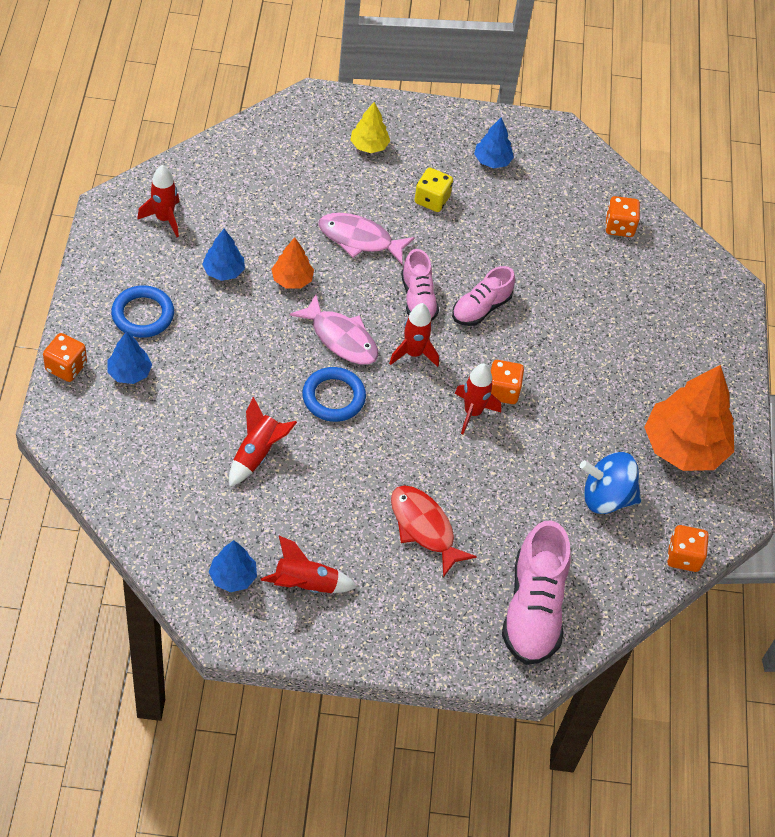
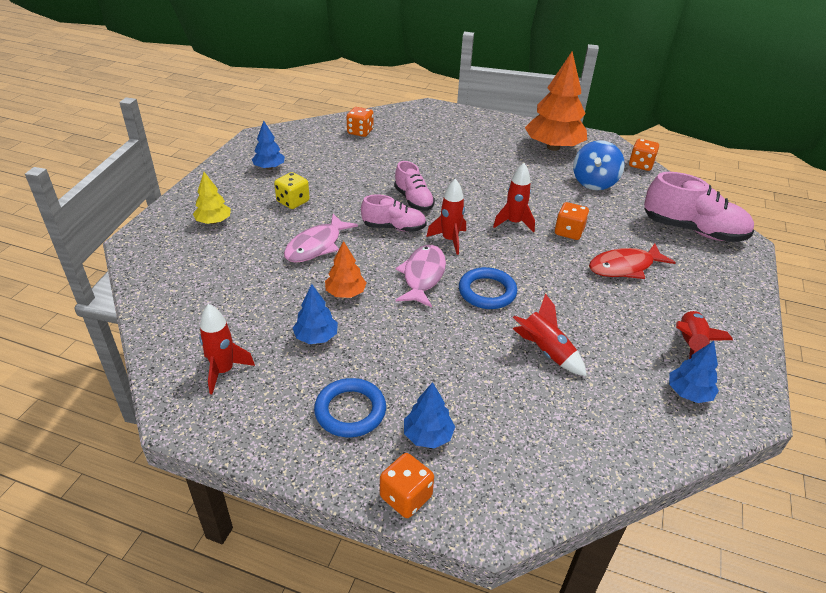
camera: 70 degrees left, 15 degrees down
pink fish [290,294,378,364] -> pink fish turned 45 degrees counterclockwise [395,245,446,307]
orange dice [491,360,524,404] -> orange dice moved to [555,202,589,240]

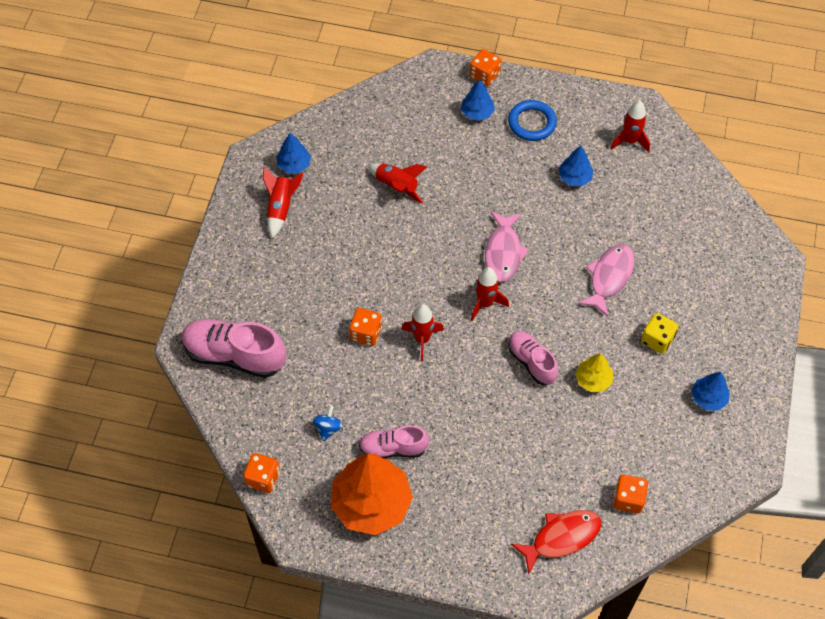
camera: 175 degrees right, 20 degrees up
yellow tree [193,172,231,224] -> yellow tree moved to [575,353,613,392]
orange tree [325,241,366,298] -> none
pink shoe [361,194,427,232] -> pink shoe moved to [359,425,429,458]
blue ring [459,267,517,309] -> none
blue spinning top [573,140,625,190] -> blue spinning top [313,405,343,441], size x0.53
red fish [589,244,676,279] -> red fish moved to [511,510,602,574]

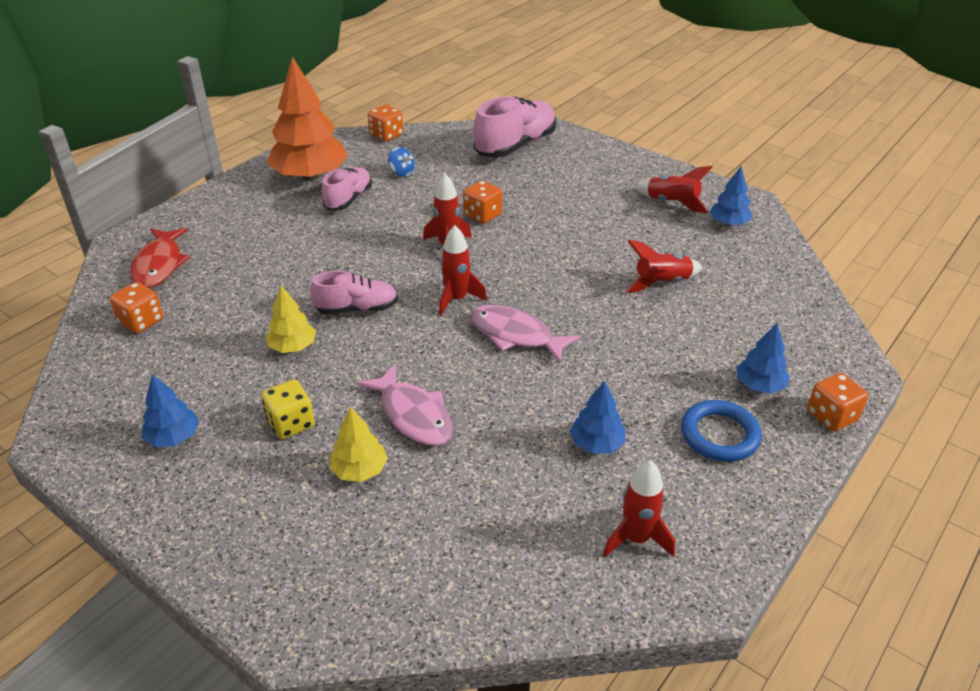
camera: 115 degrees right, 20 degrees down
none -> yellow tree [329,407,388,482]

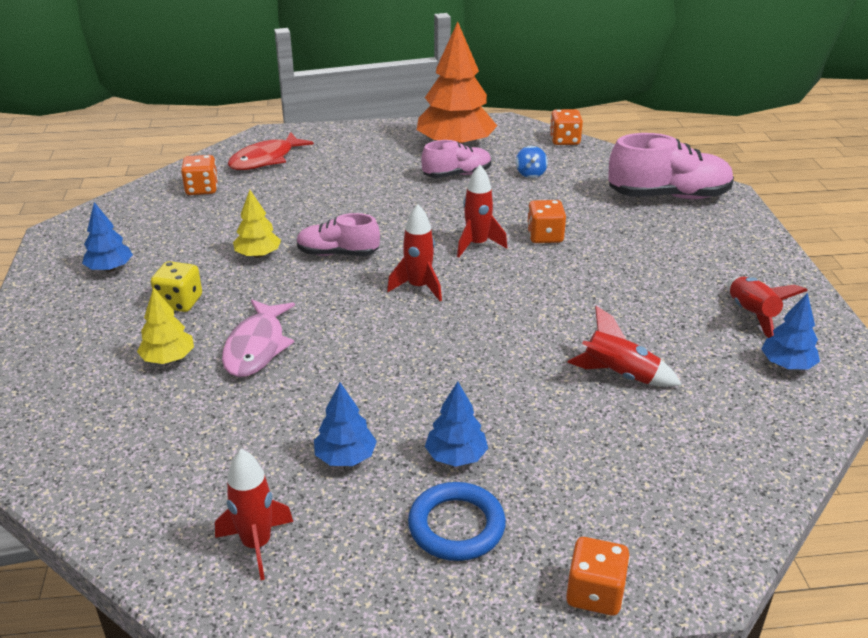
camera: 45 degrees right, 5 degrees down
pink shoe [310,270,398,315] -> pink shoe turned 150 degrees clockwise [297,213,380,256]
pink fish [470,305,580,363] -> none
blue tree [737,324,790,394] -> blue tree moved to [425,381,488,467]

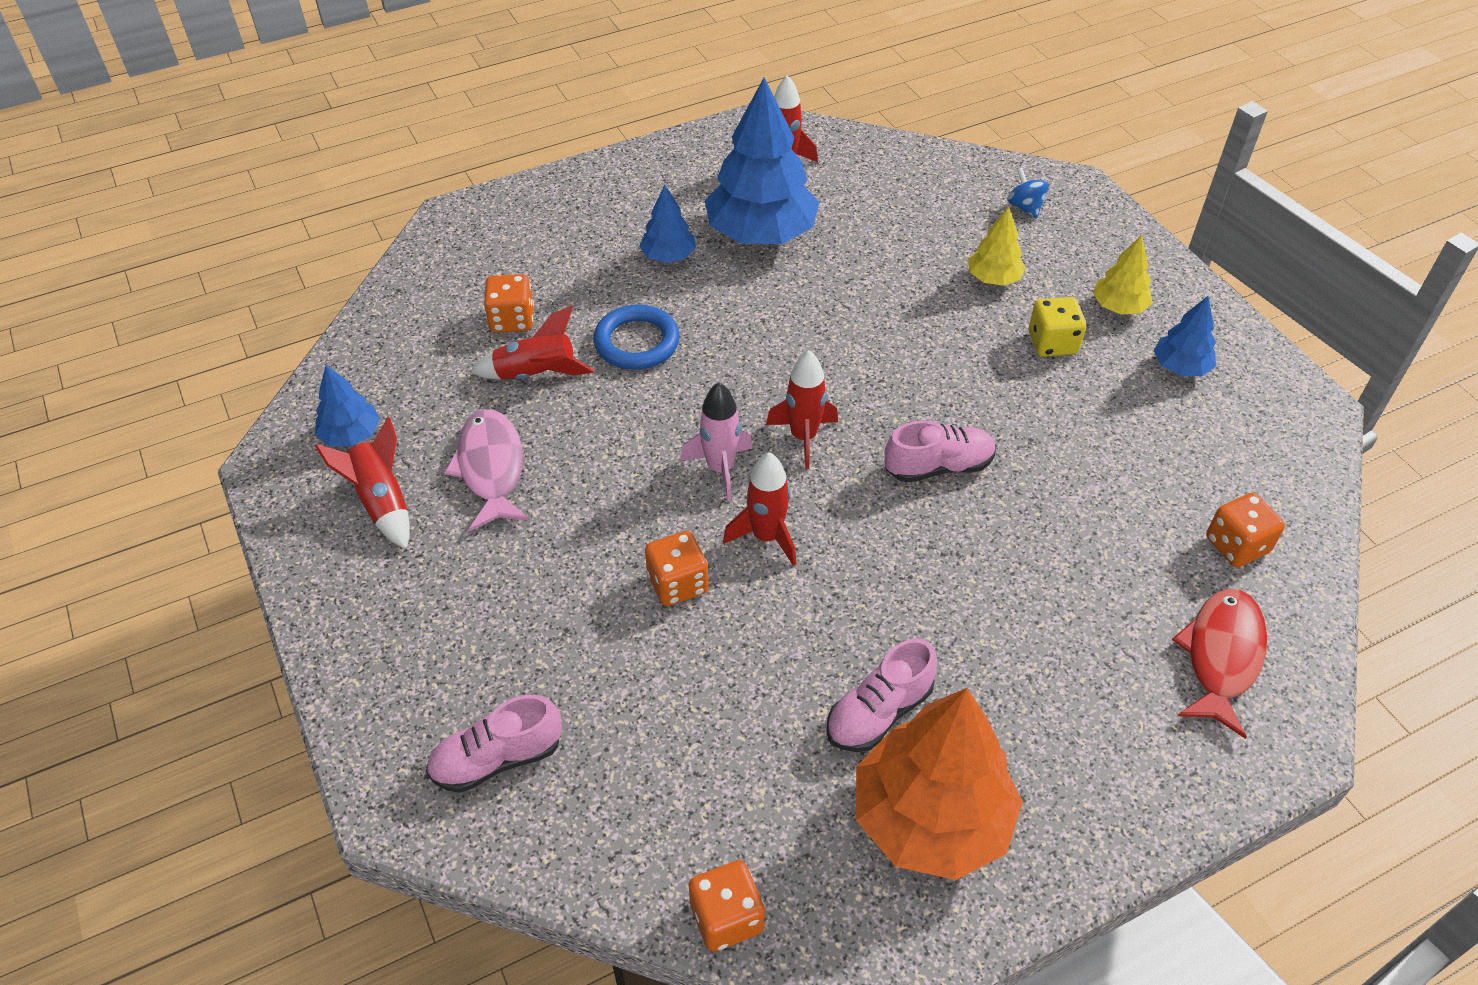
camera: 160 degrees right, 15 degrees up
pink fish [222,299,295,377] -> pink fish moved to [444,409,530,531]
yellow tree [233,190,281,258] -> yellow tree moved to [1093,235,1153,315]
blue tree [314,382,377,466] -> blue tree [705,78,819,244], size x2.04
blue ring [408,482,506,561] -> blue ring moved to [594,305,680,370]
blue spinning top [516,146,548,178] -> blue spinning top moved to [1007,167,1049,219]
orange dice [566,537,630,616] -> orange dice moved to [484,274,534,333]
pink shoe [608,133,734,199] -> pink shoe [426,695,562,793], size x0.61
none -> pink rocket [680,382,753,501]

